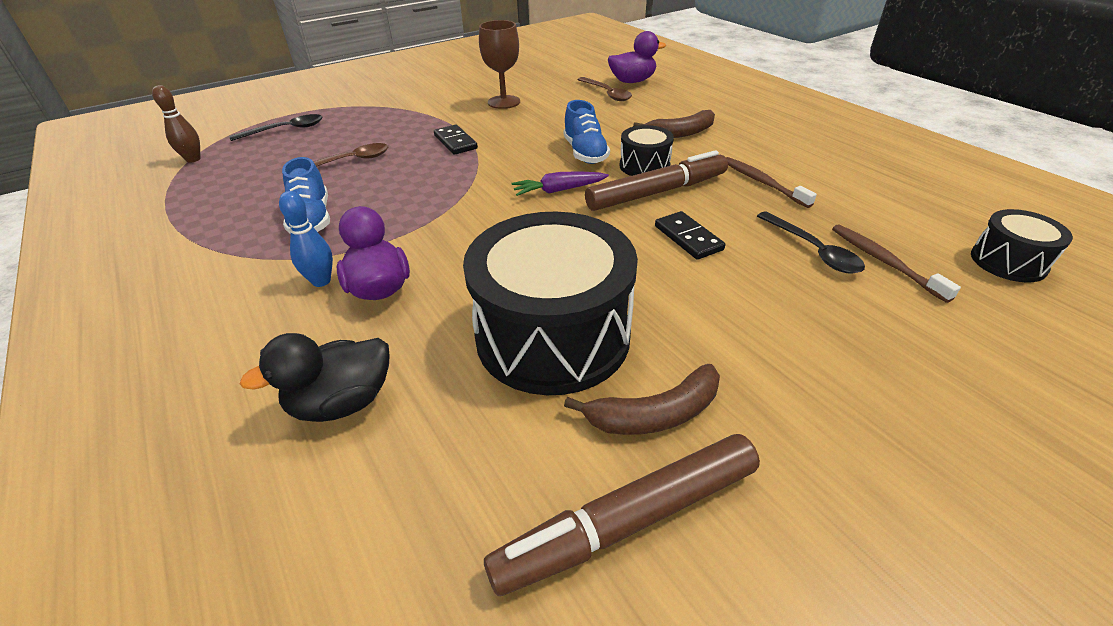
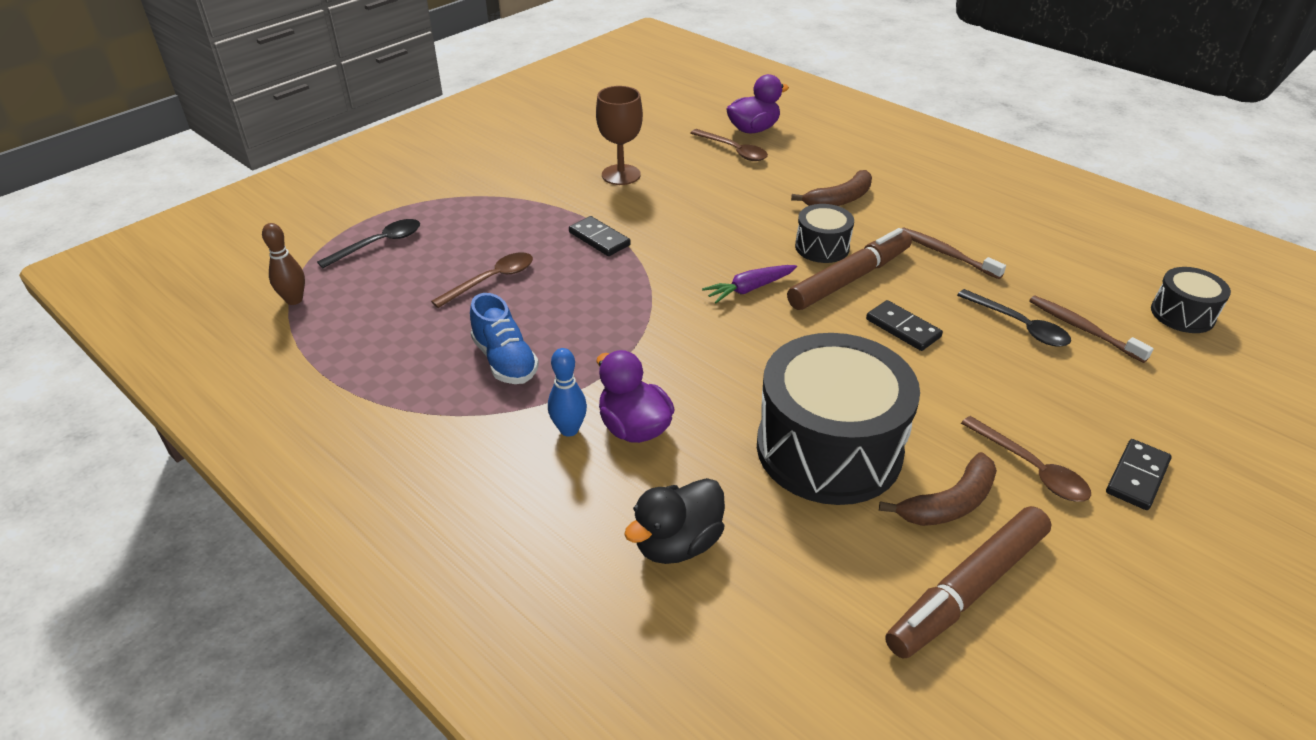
camera: 15 degrees left, 0 degrees up
blue shoe [564,100,610,164] -> none
none -> brown spoon [961,416,1091,502]
none -> black domino [1106,439,1172,510]

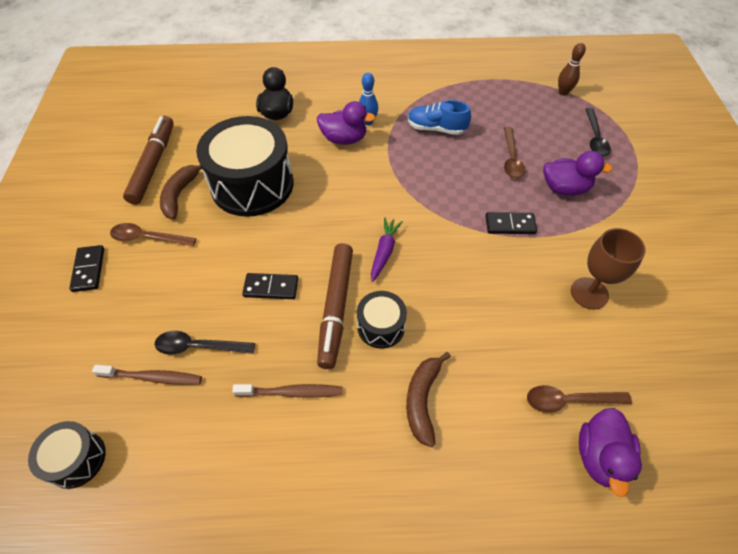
camera: 135 degrees right, 15 degrees up
none -> purple duck [543,151,613,196]

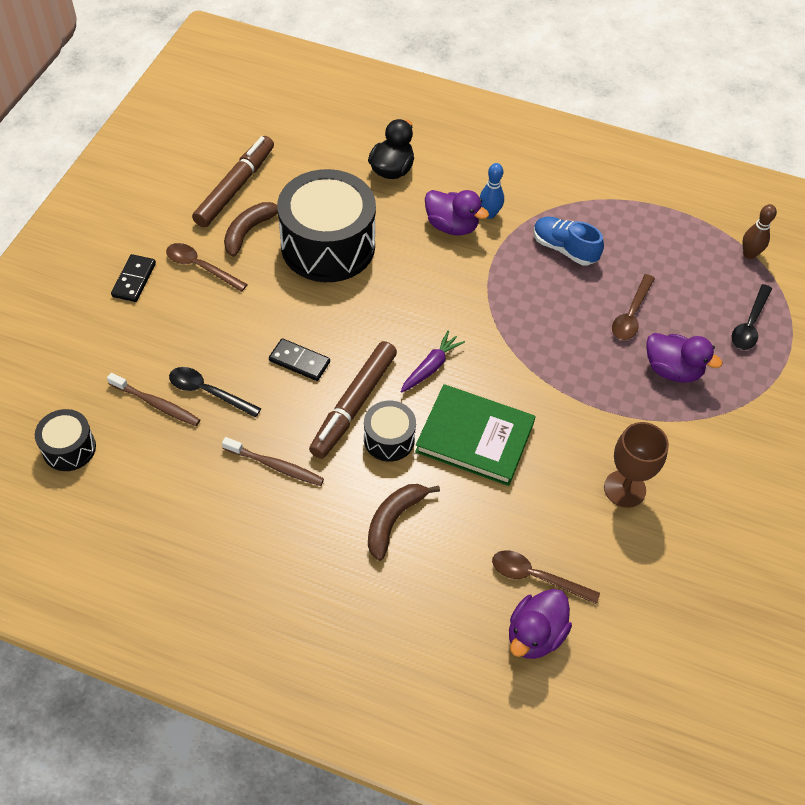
camera: 20 degrees right, 0 degrees up
black domino [485,212,537,234] -> none
none -> green book [415,384,536,486]

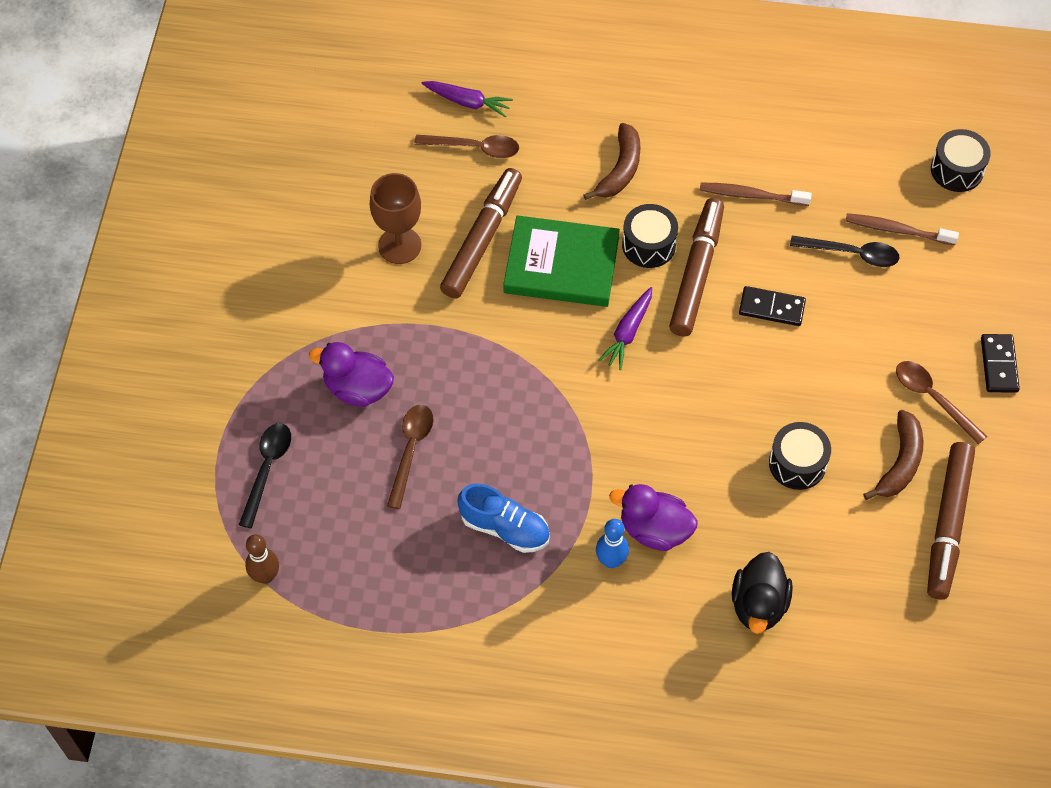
camera: 170 degrees right, 5 degrees up
brown spoon [166,243,248,292] -> brown spoon turned 150 degrees counterclockwise [896,361,987,444]
black drum [277,169,376,282] -> black drum [769,422,831,490], size x0.48
purple duck [509,589,572,659] -> purple carrot [421,81,513,117]
none -> brown marker [440,168,522,298]

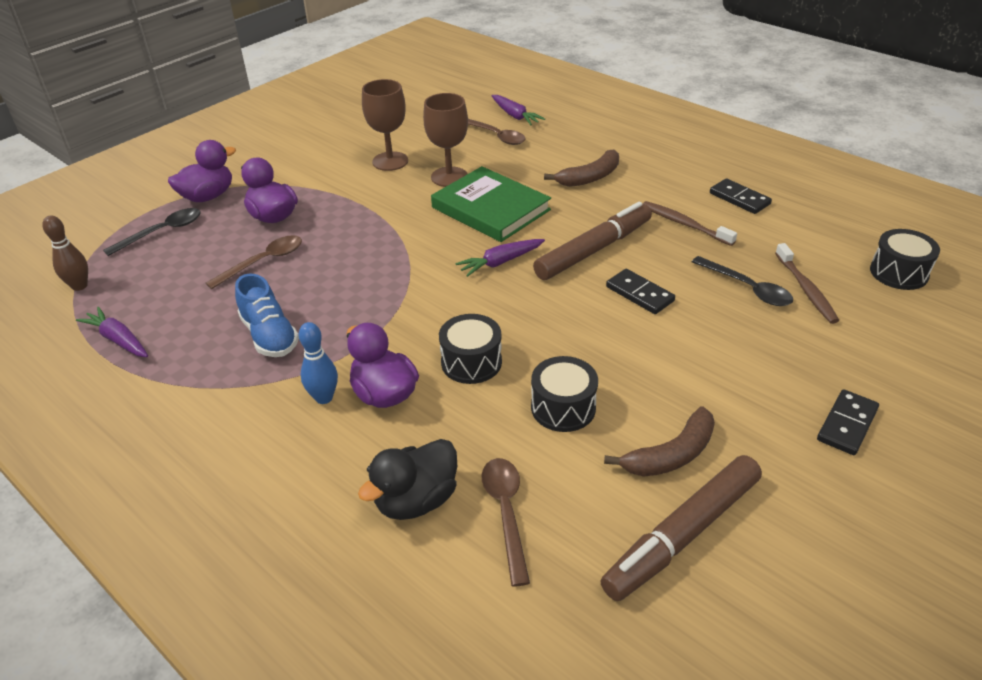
camera: 35 degrees right, 20 degrees down
brown marker [440,168,522,298] -> brown goblet [423,93,468,187]
black drum [622,204,678,268] -> black drum moved to [439,314,502,384]
brown toothbrush [845,213,959,245] -> brown toothbrush turned 150 degrees counterclockwise [775,243,839,324]
brown spoon [896,361,987,444] -> brown spoon moved to [482,458,530,587]
none -> purple carrot [76,307,148,357]
none -> purple duck [168,140,236,202]
none -> black domino [710,178,772,214]

